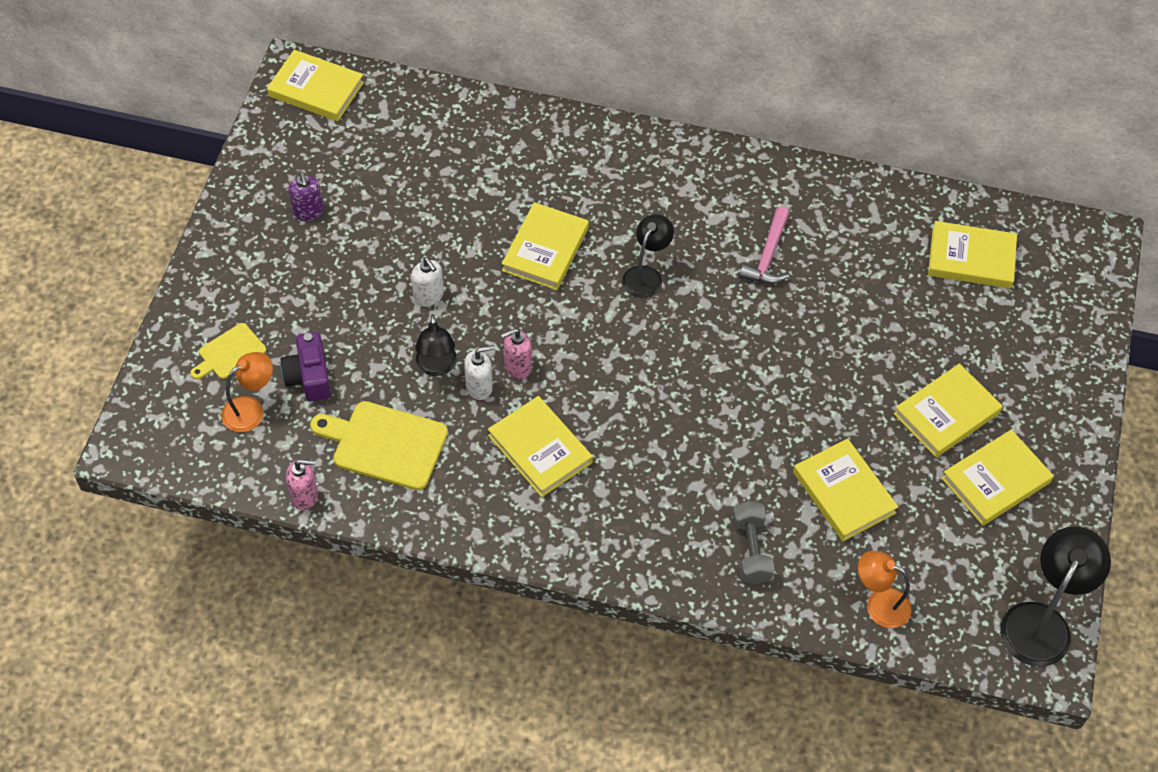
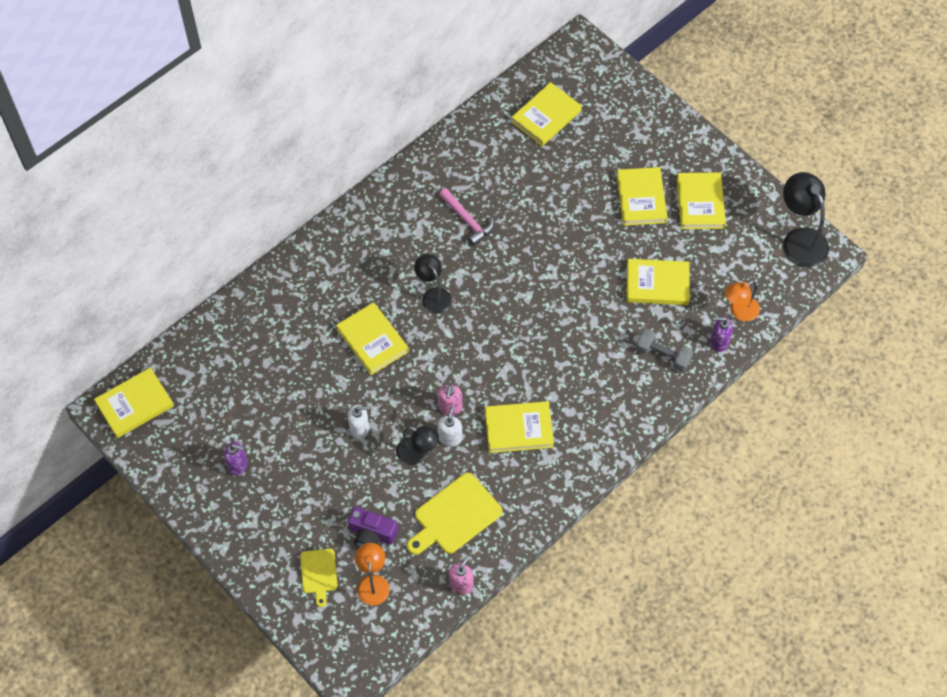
camera: 55 degrees left, 5 degrees up
none -> purple soap dispenser [710,317,733,352]

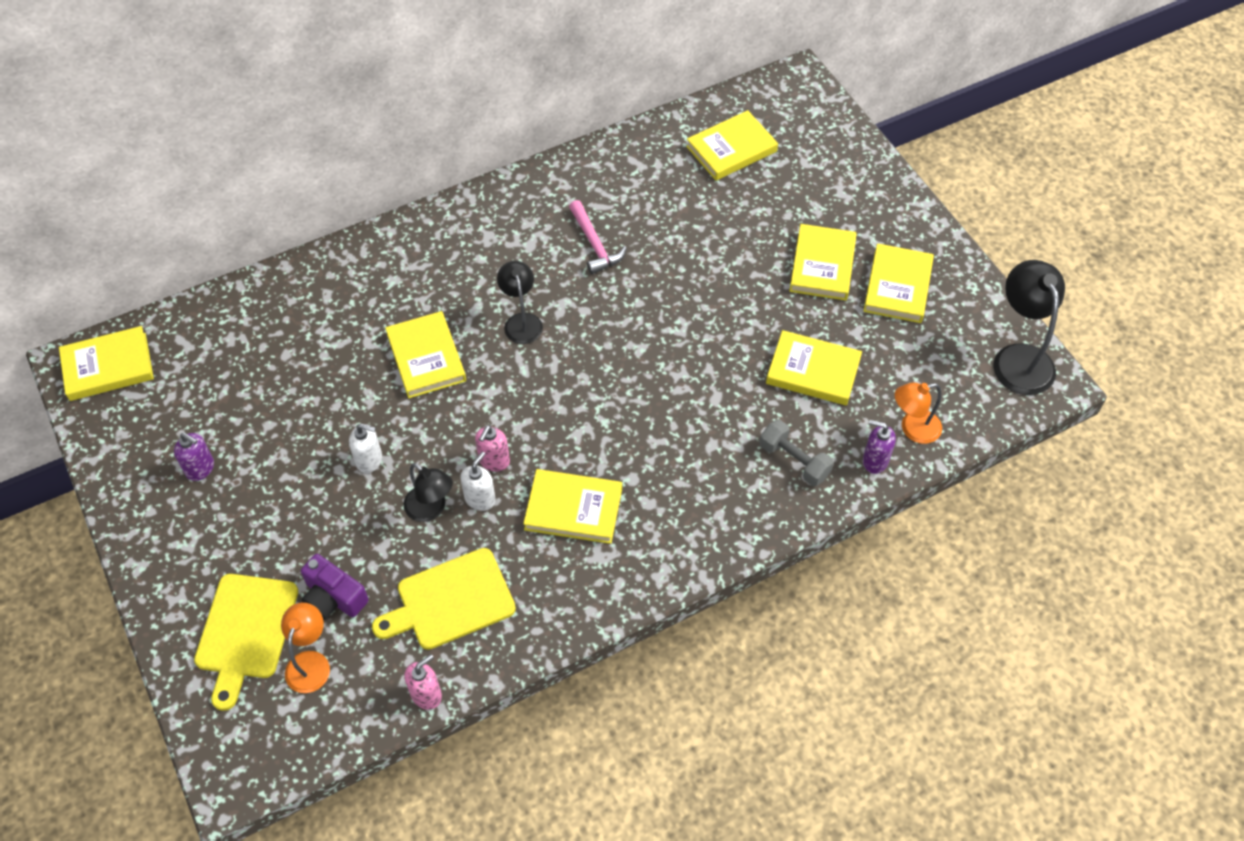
camera: 15 degrees right, 5 degrees down
yellow cutting board [300,549,337,607] -> yellow cutting board [194,574,298,711], size x1.71

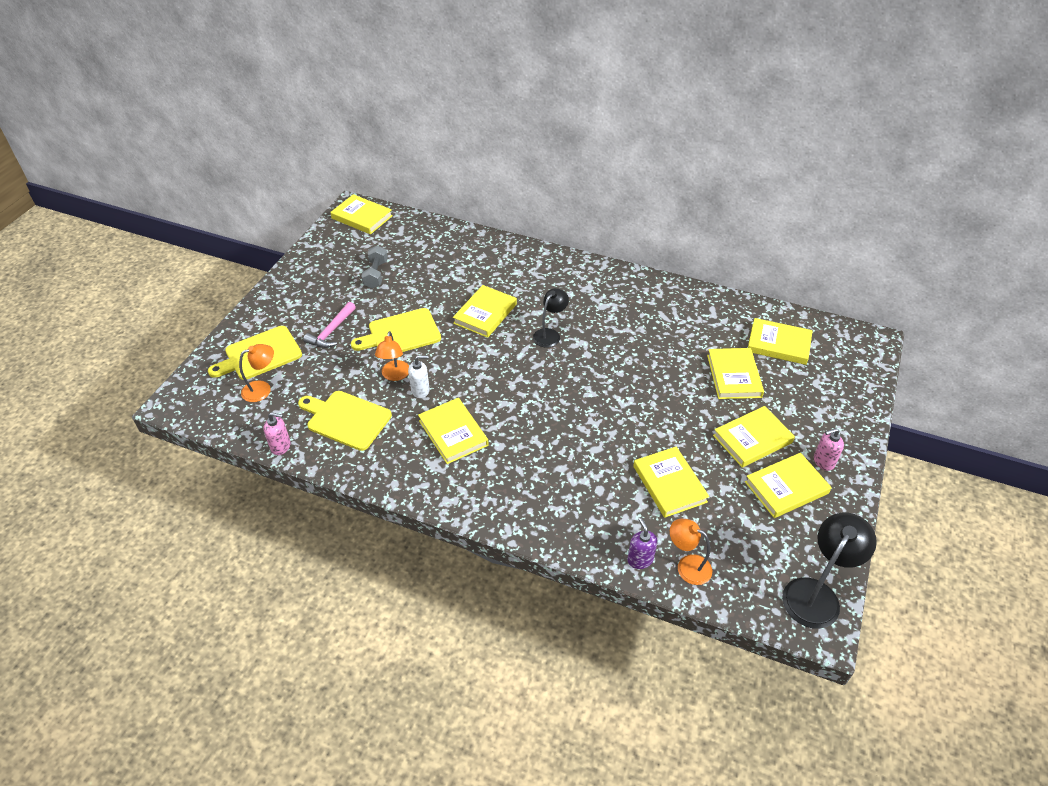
camera: 50 degrees right, 10 degrees down
purple soap dispenser [174,433,214,481] -> none
purple camera [301,554,369,620] -> none
white soap dispenser [349,423,382,473] -> yellow cutting board [351,308,441,352]
black lamp [403,463,453,522] -> orange lamp [375,331,409,381]
pink soap dispenser [475,425,510,472] -> pink soap dispenser moved to [814,428,844,471]
pink hammer [569,200,627,274] -> pink hammer moved to [303,302,356,348]
grey dumbbell [759,420,834,486] -> grey dumbbell moved to [361,245,388,288]
none -> yellow book [707,348,764,399]

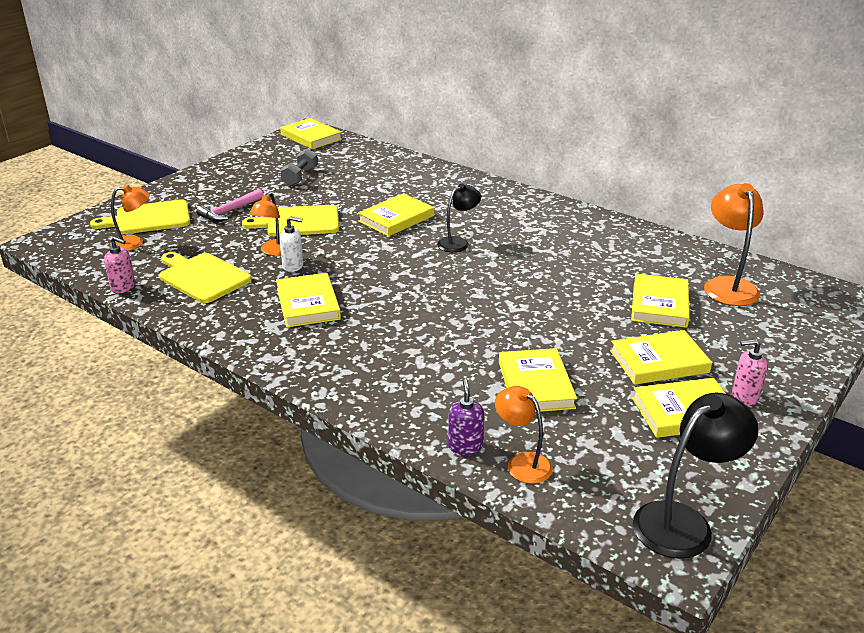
camera: 15 degrees right, 15 degrees down
yellow book [748,318,813,365] -> orange lamp [704,183,763,306]

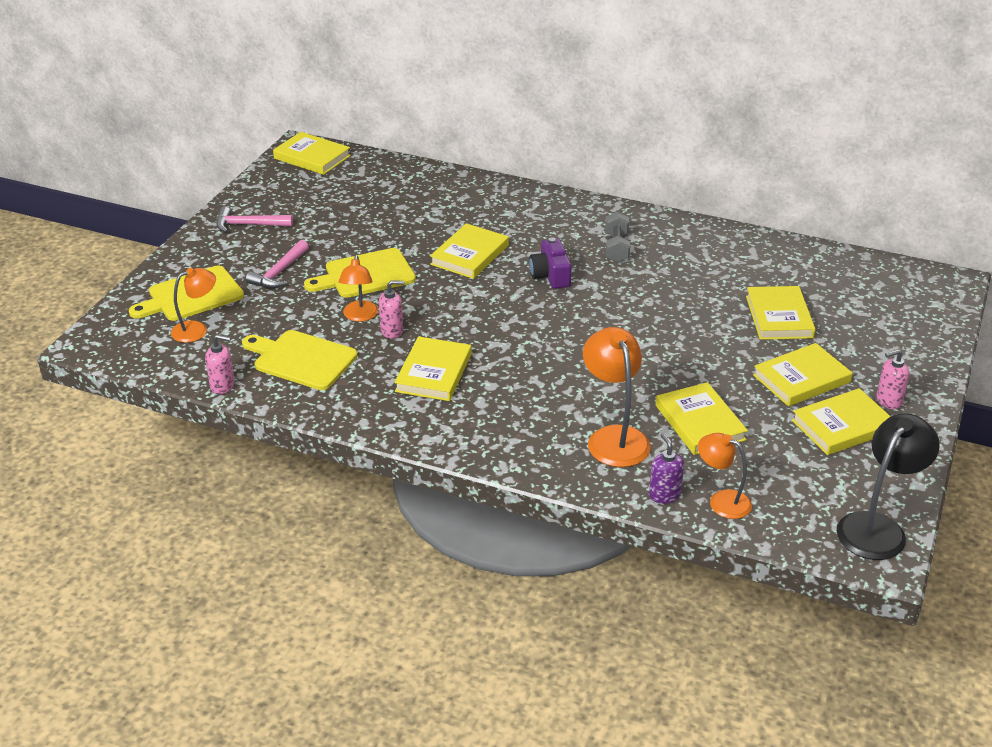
camera: 15 degrees left, 5 degrees up
yellow book [276,273,341,327] -> yellow book turned 45 degrees clockwise [394,336,471,401]
white soap dispenser [279,216,303,272] -> pink soap dispenser [379,280,404,339]
grey dumbbell [280,149,318,186] -> grey dumbbell moved to [605,211,630,263]
black lamp [437,184,481,252] -> purple camera [529,237,572,289]
orange lamp [704,183,763,306] -> orange lamp moved to [583,327,651,467]
none -> pink hammer [216,207,293,232]

